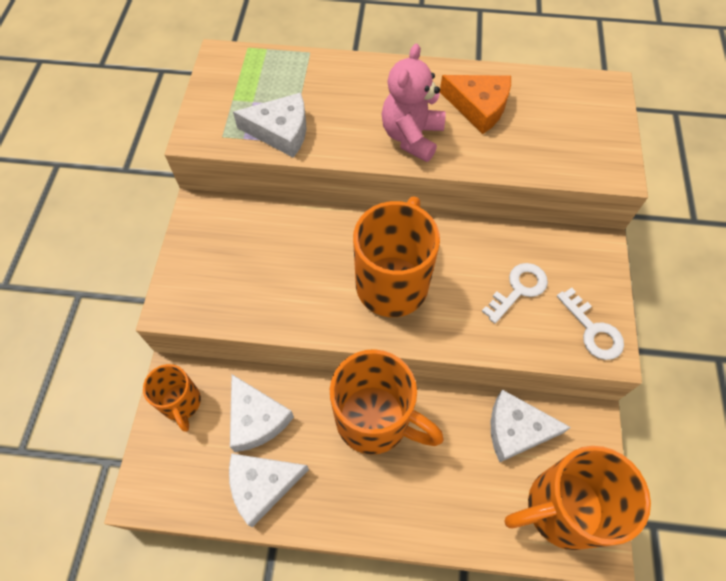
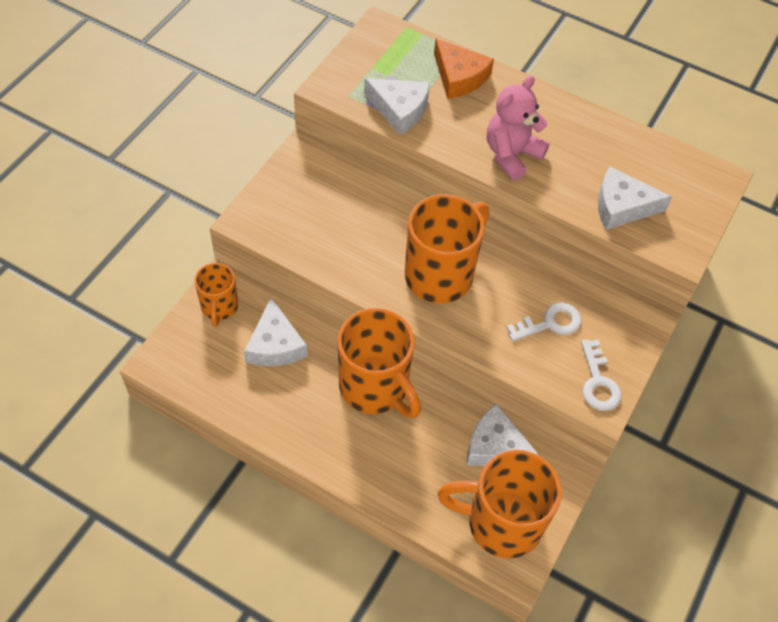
camera: 20 degrees right, 5 degrees down
white cheese [229,453,309,527] -> white cheese moved to [598,166,672,230]
orange cheese [440,75,511,134] -> orange cheese moved to [434,39,494,99]

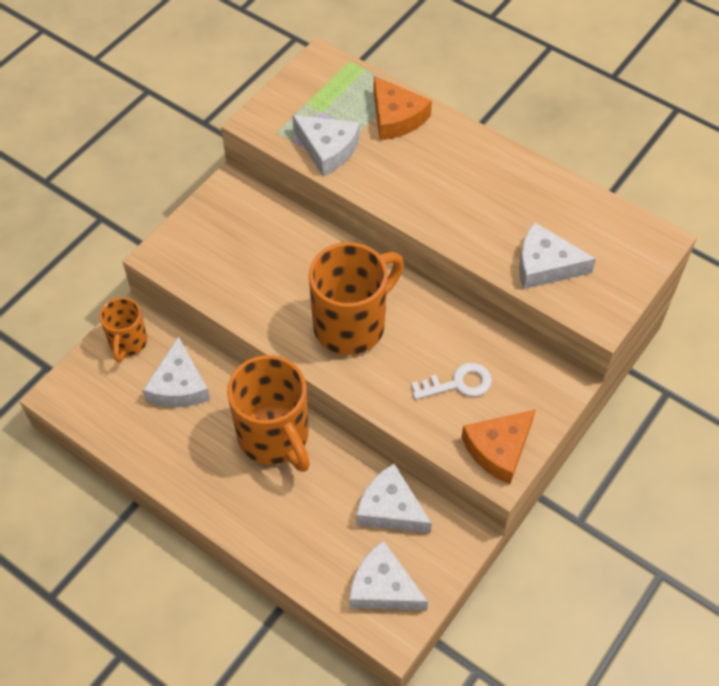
camera: 10 degrees right, 0 degrees up
orange mug [438,450,562,559] -> white cheese [350,540,428,610]
pink teddy bear [487,75,549,181] -> none
white key [581,340,621,411] -> orange cheese [461,409,536,484]

